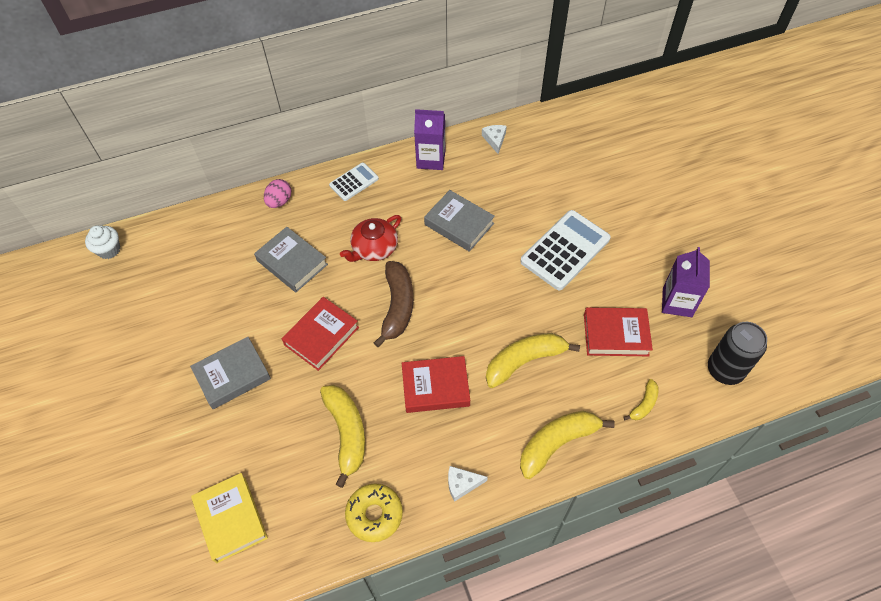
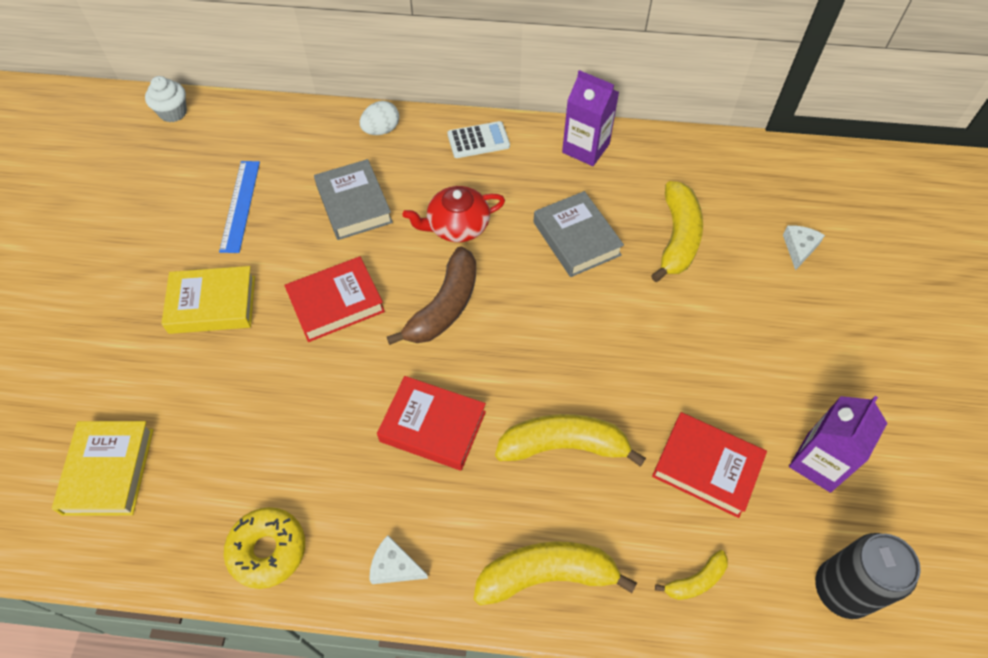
camera: 25 degrees right, 0 degrees up
grey book [190,337,271,409] -> yellow book [161,266,255,334]
pink egg [264,179,291,208] -> white egg [360,101,399,135]
yellow banana [320,385,365,488] -> yellow banana moved to [651,181,703,282]
white cheese [482,125,507,154] -> white cheese moved to [783,226,825,270]
white calculator [520,210,611,290] -> none
none -> blue ruler [219,161,260,253]

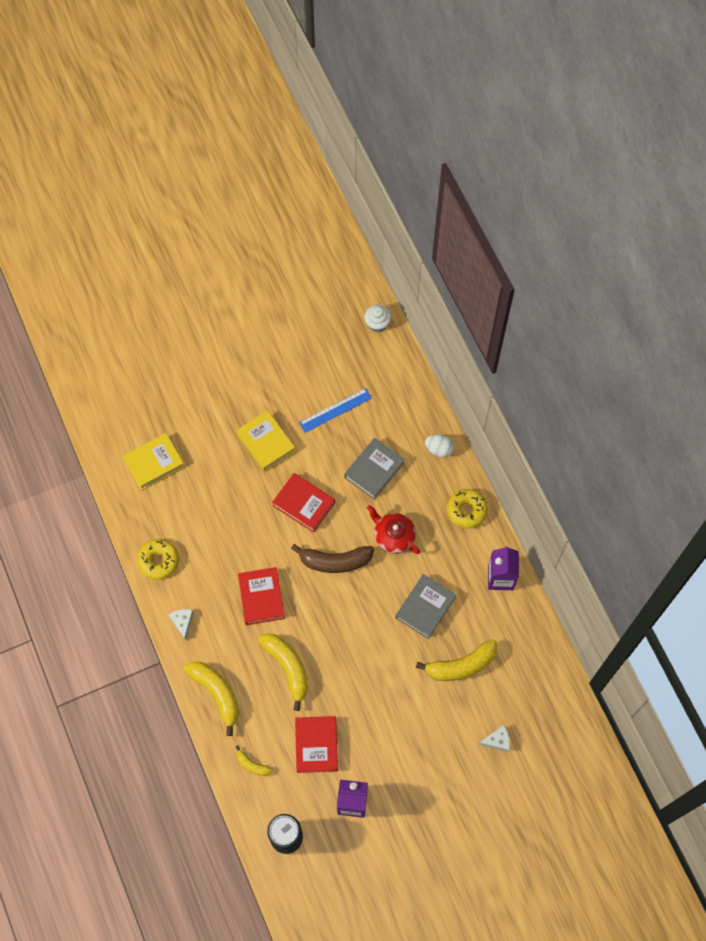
camera: 60 degrees right, 10 degrees up
white calculator [447,121,510,158] -> yellow donut [447,489,488,529]

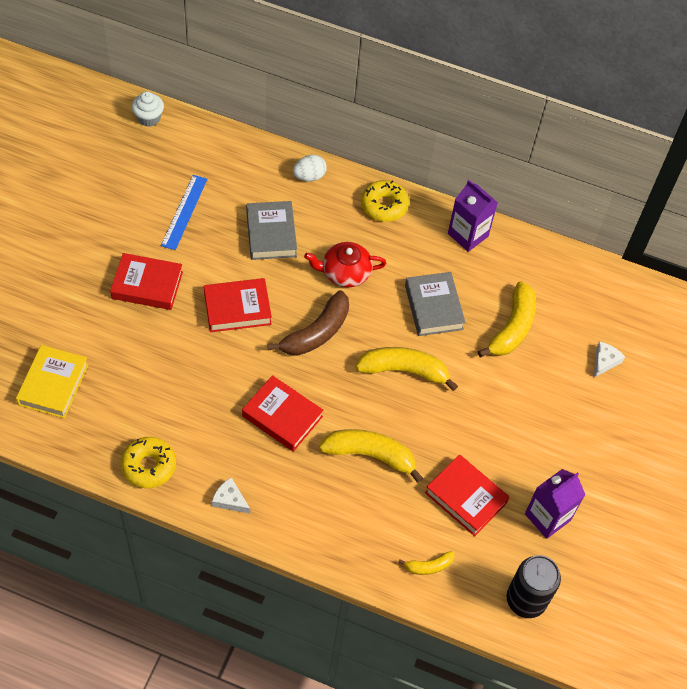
camera: 50 degrees left, 10 degrees down
yellow banana [184,662,239,736] -> yellow banana moved to [355,347,458,391]
yellow book [236,410,295,472] -> red book [110,253,183,310]

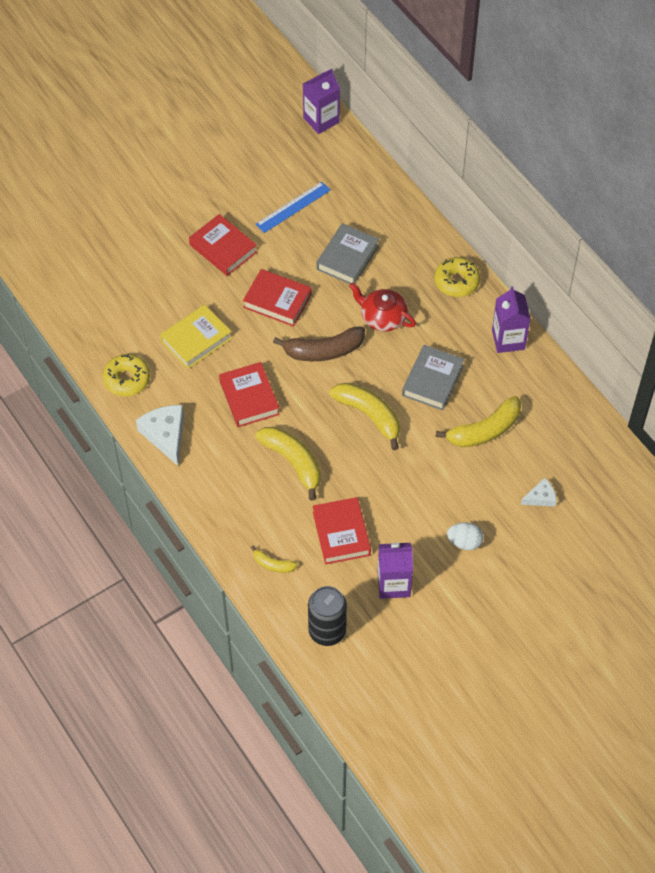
camera: 40 degrees right, 0 degrees up
yellow book [16,345,89,418] -> yellow book moved to [160,304,232,369]
white cupcake [132,91,164,127] -> purple carton [303,69,340,134]
white cheese [212,477,250,514] -> white cheese [136,405,184,466], size x1.76
white egg [293,155,327,182] -> white egg moved to [447,523,483,550]

